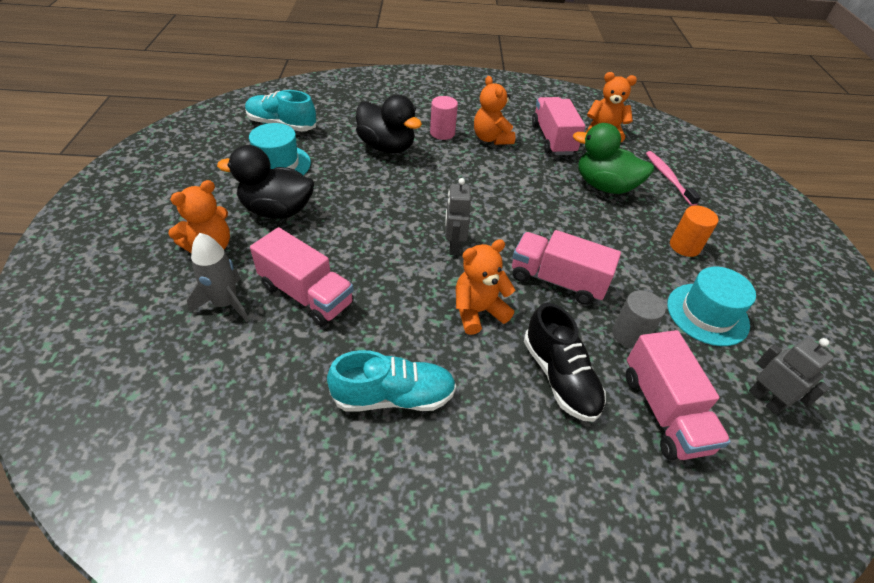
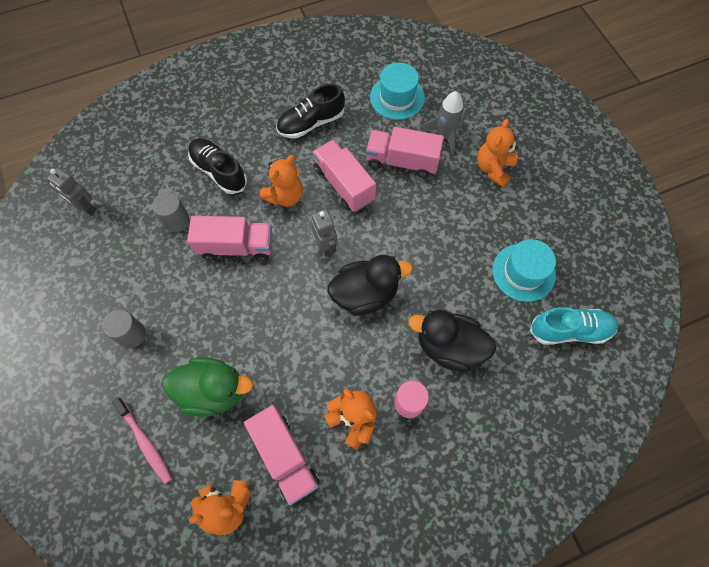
camera: 160 degrees right, 20 degrees up
black duck [217,145,314,219] -> black duck moved to [328,255,413,316]
turquoise shoe [327,350,456,411] -> black shoe [277,83,345,139]
pink truck [626,330,731,460] -> pink truck moved to [312,139,376,212]
turquoise hat [667,267,756,346] -> turquoise hat moved to [370,62,425,120]
orange cylinder [670,206,718,257] -> grey cylinder [102,309,146,348]

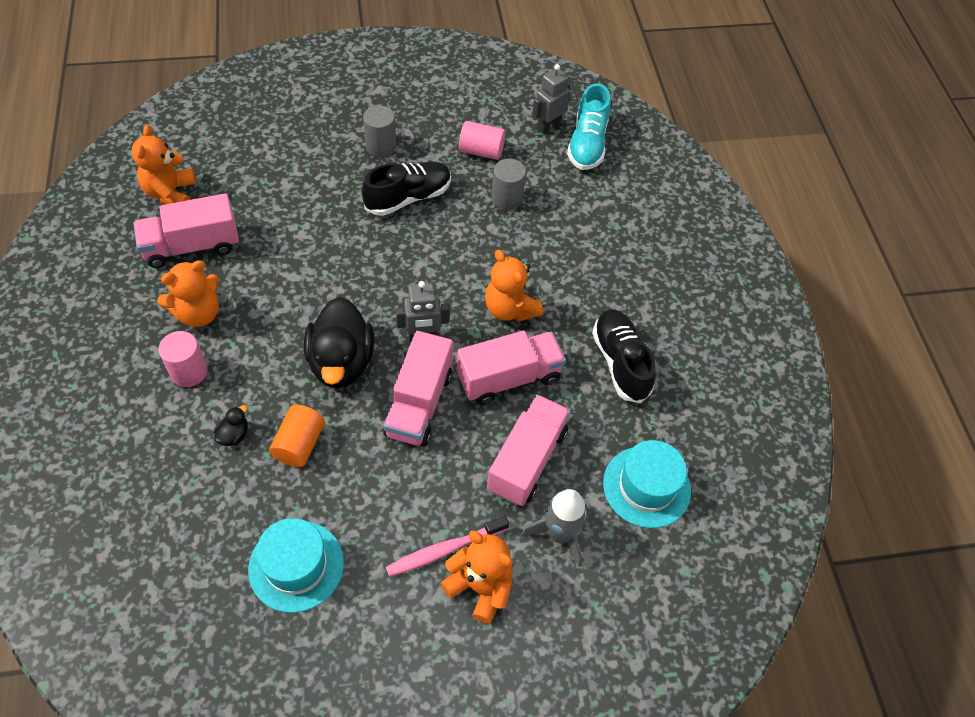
camera: 100 degrees right, 10 degrees down
pink toothbrush [112,398,172,484] -> pink toothbrush moved to [386,516,509,577]
green duck [162,357,253,417] -> none
pink truck [187,216,273,261] -> pink truck moved to [383,331,453,447]
black shoe [188,138,247,194] -> black shoe moved to [362,161,451,216]
black duck [408,310,496,372] -> black duck [214,405,248,446], size x0.40
turquoise shoe [530,307,618,344] -> turquoise shoe moved to [567,83,611,170]
none -> orange cylinder [269,405,325,467]
none -> pink cylinder [459,121,506,160]

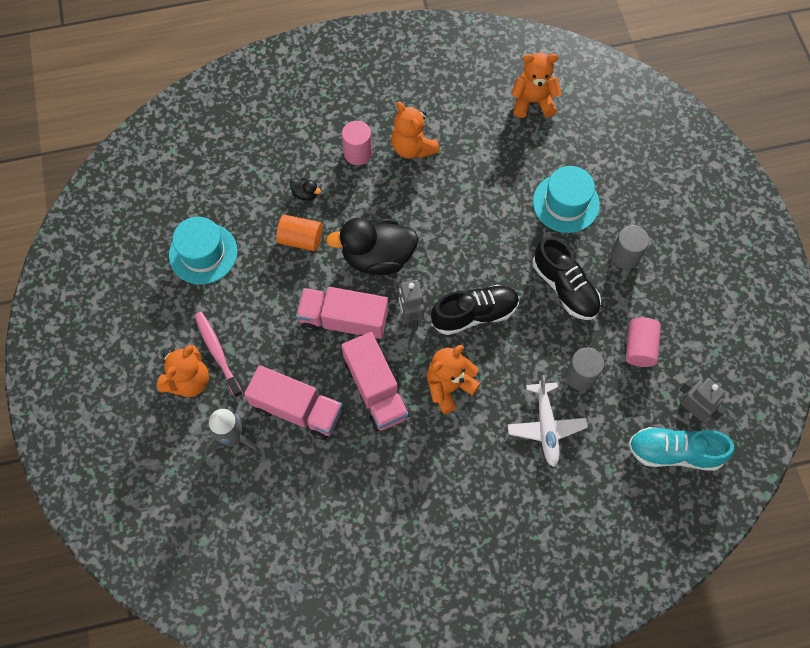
camera: 90 degrees right, 10 degrees up
pink truck [133,193,239,268] -> none
black shoe [592,309,656,403] -> black shoe moved to [431,285,519,335]
turquoise hat [603,440,691,528] -> turquoise hat moved to [533,166,600,233]
none -> white plane [507,375,588,467]

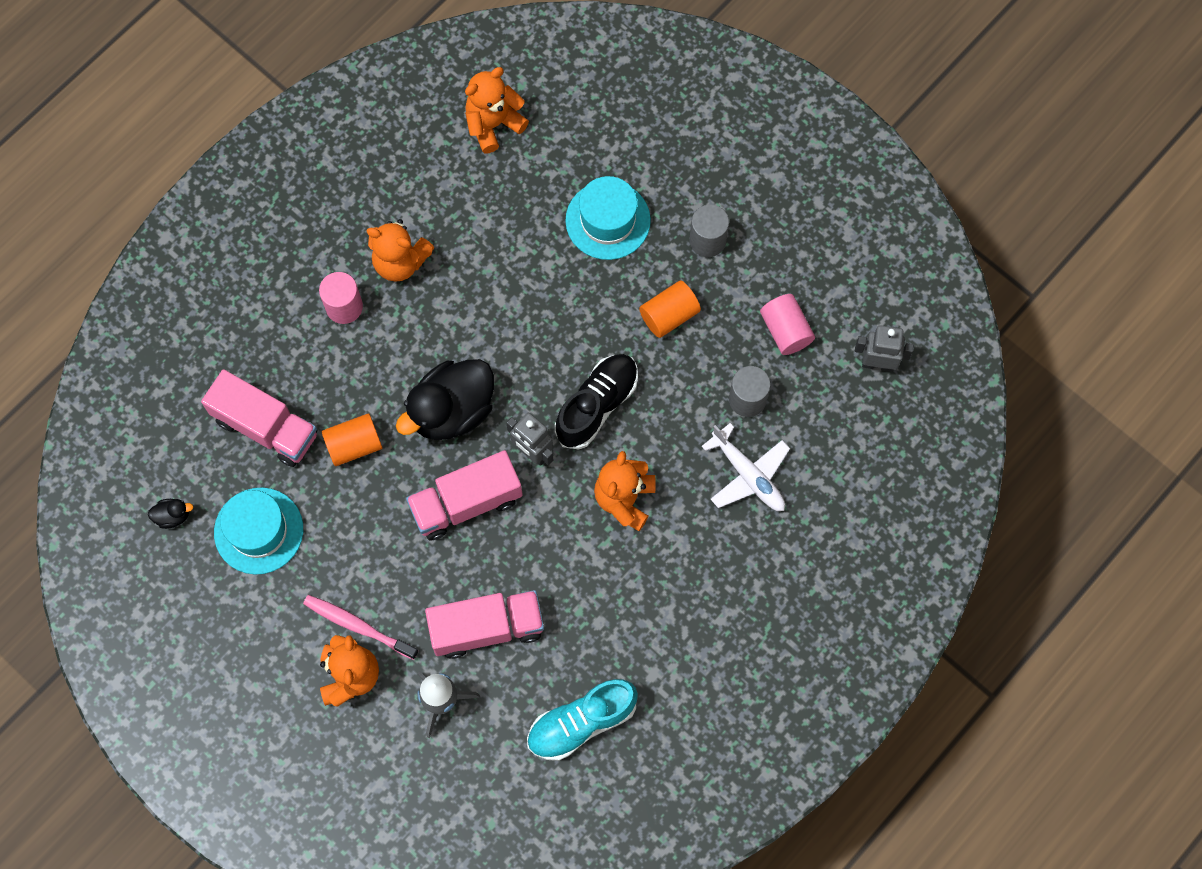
camera: 35 degrees left, 5 degrees up
black duck [290,178,321,201] -> black duck moved to [148,499,193,529]
pink truck [341,332,409,431] -> pink truck moved to [201,369,317,467]
black shoe [533,237,601,320] -> orange cylinder [639,281,701,338]
turquoise shoe [628,427,735,471] -> turquoise shoe moved to [527,679,638,761]

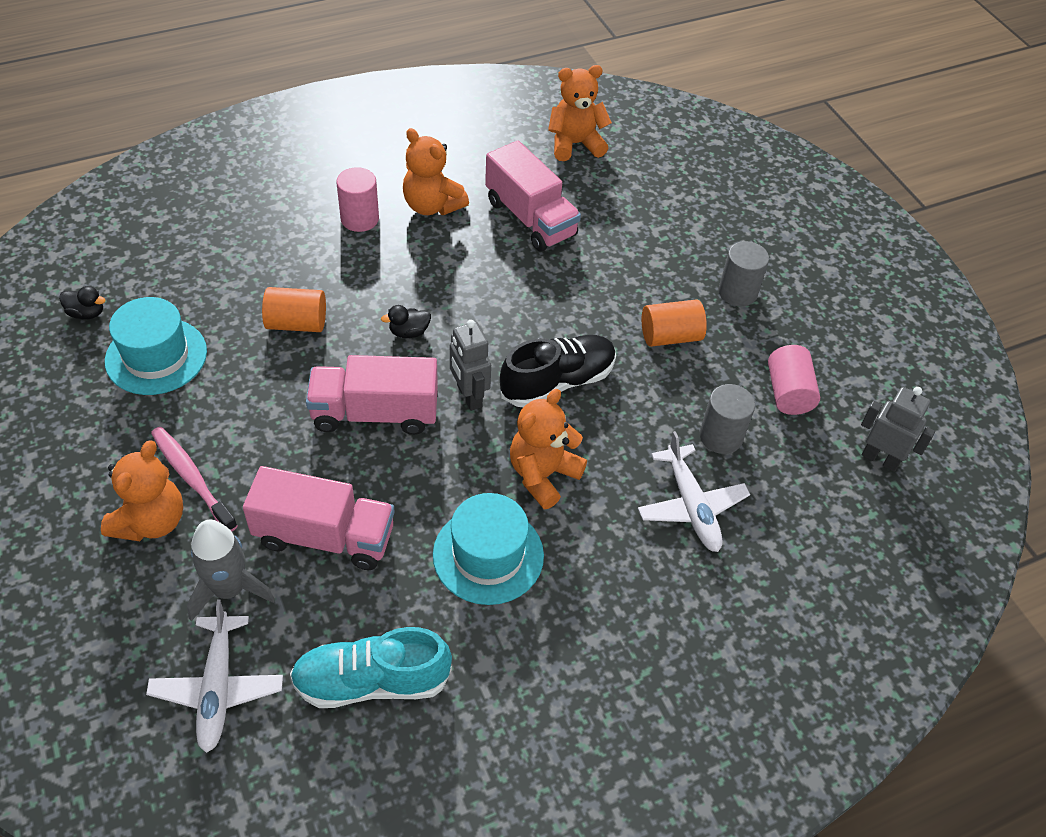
camera: 20 degrees right, 20 degrees down
pink truck [201,369,317,467] -> pink truck moved to [485,140,581,252]
black duck [396,359,494,440] -> black duck [381,305,431,338], size x0.40
turquoise hat [565,176,651,260] -> turquoise hat moved to [433,493,544,605]
none -> white plane [146,599,283,753]

